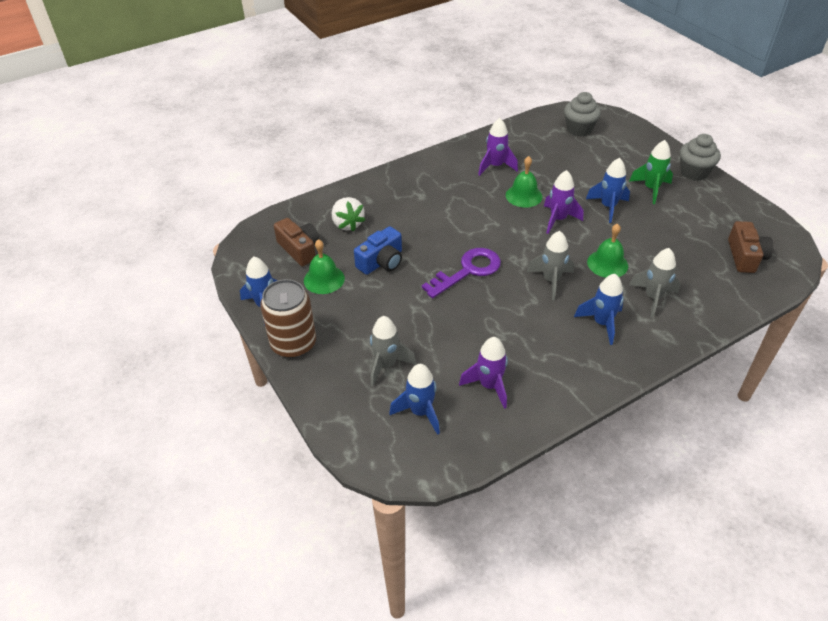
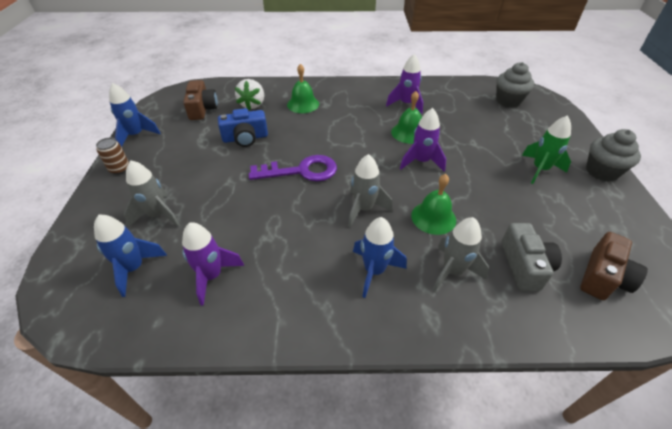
camera: 30 degrees right, 0 degrees up
brown can [260,279,316,358] -> brown can [96,138,129,174], size x0.50
green bell [304,239,345,294] -> green bell moved to [287,64,319,113]
blue rocket [586,158,630,223] -> none
none -> grey camera [501,223,562,291]

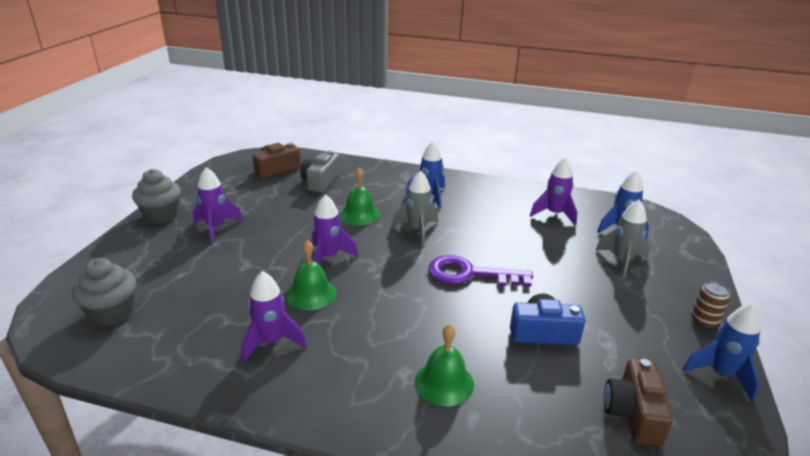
camera: 165 degrees left, 15 degrees down
white strawberry [235,79,264,110] -> none
grey rocket [433,217,489,292] -> none
green rocket [522,115,571,184] -> purple rocket [193,167,243,243]

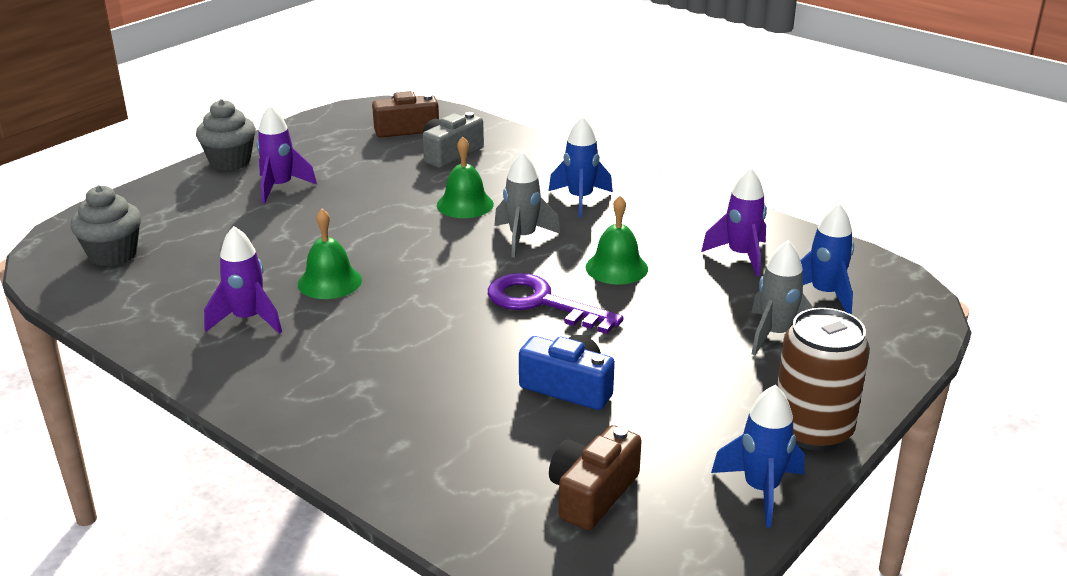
camera: 25 degrees right, 0 degrees up
purple rocket [312,194,358,265] -> none
green bell [415,324,474,406] -> green bell moved to [586,196,648,285]
brown can [691,281,731,328] -> brown can [777,308,870,451], size x1.99

